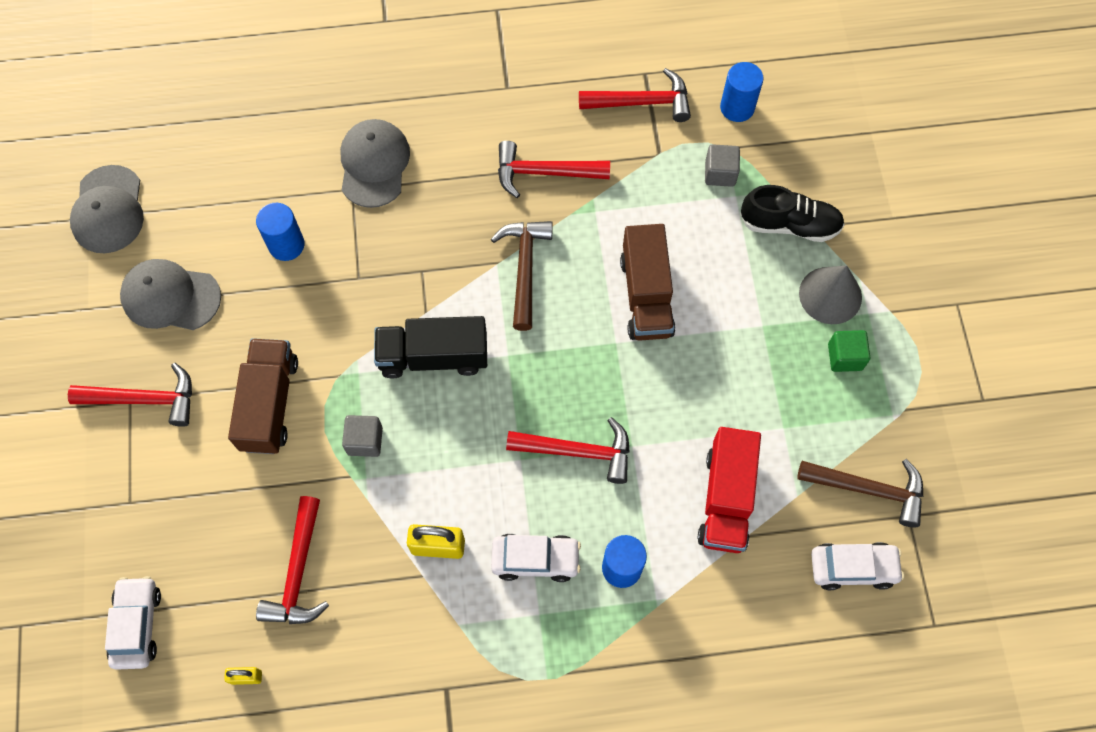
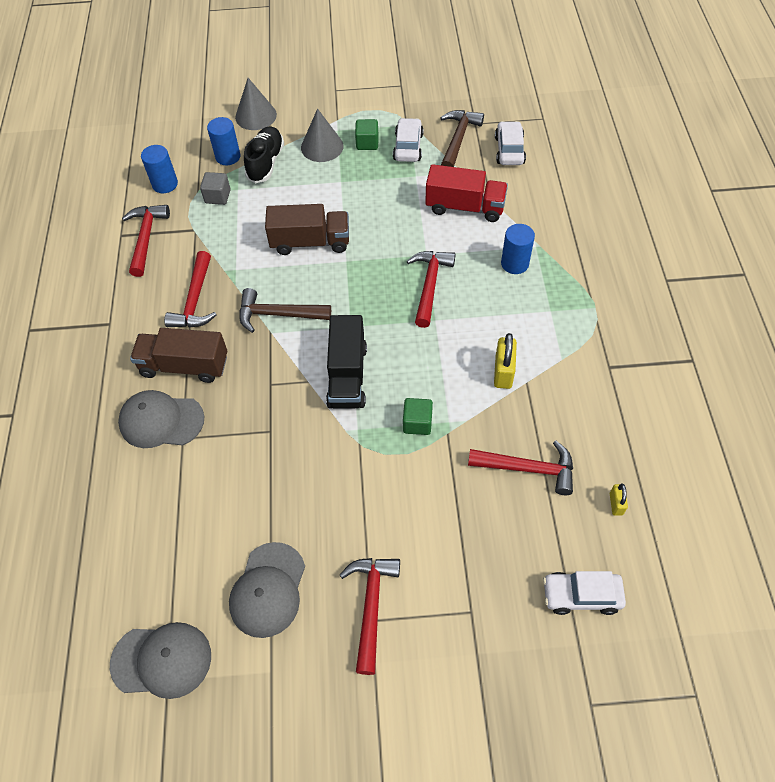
camera: 85 degrees left, 10 degrees down
brown truck [228,338,298,454] -> brown truck moved to [130,328,227,383]
blue cylinder [256,203,305,261] -> blue cylinder moved to [207,117,241,165]
grey cube [342,415,383,457] -> green cube [403,398,433,435]
white car [491,534,581,582] -> white car moved to [393,118,424,162]
none -> grey cone [235,78,277,130]

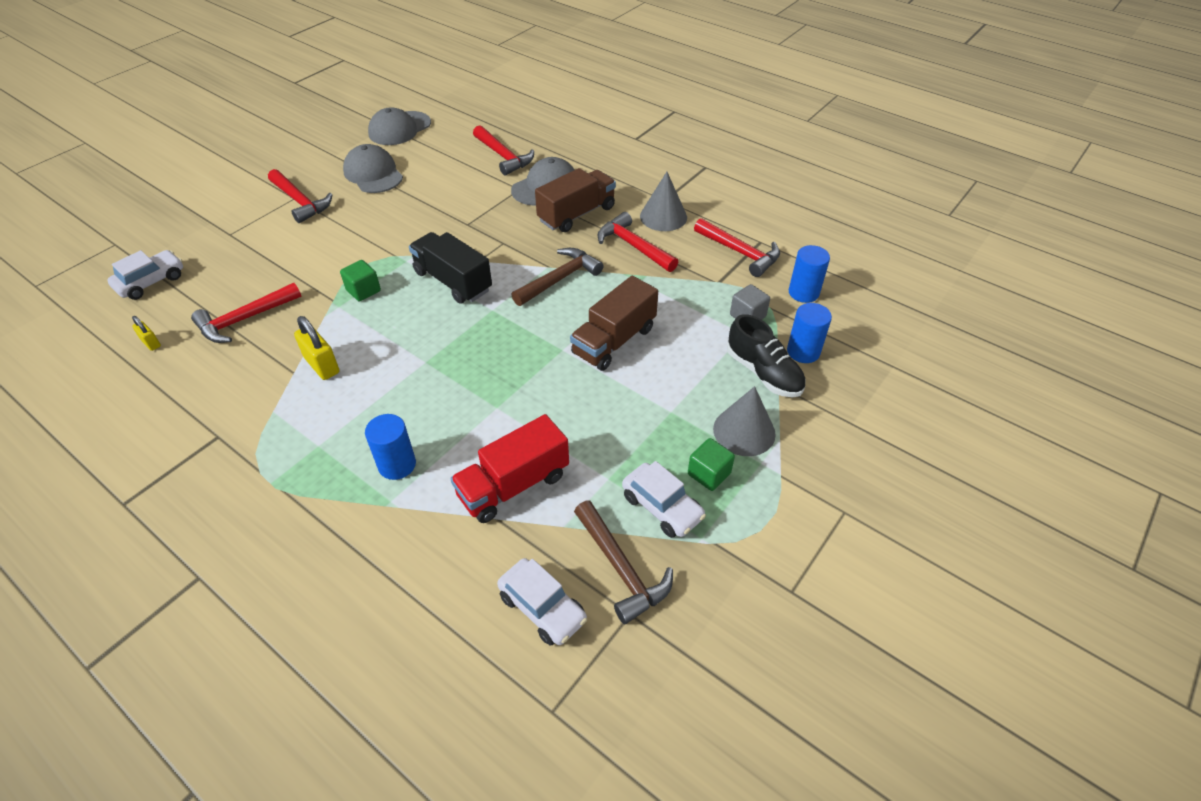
camera: 130 degrees right, 10 degrees down
grey cone [235,78,277,130] -> grey cone moved to [640,172,687,231]
red hammer [407,251,456,328] -> red hammer moved to [473,125,534,175]

